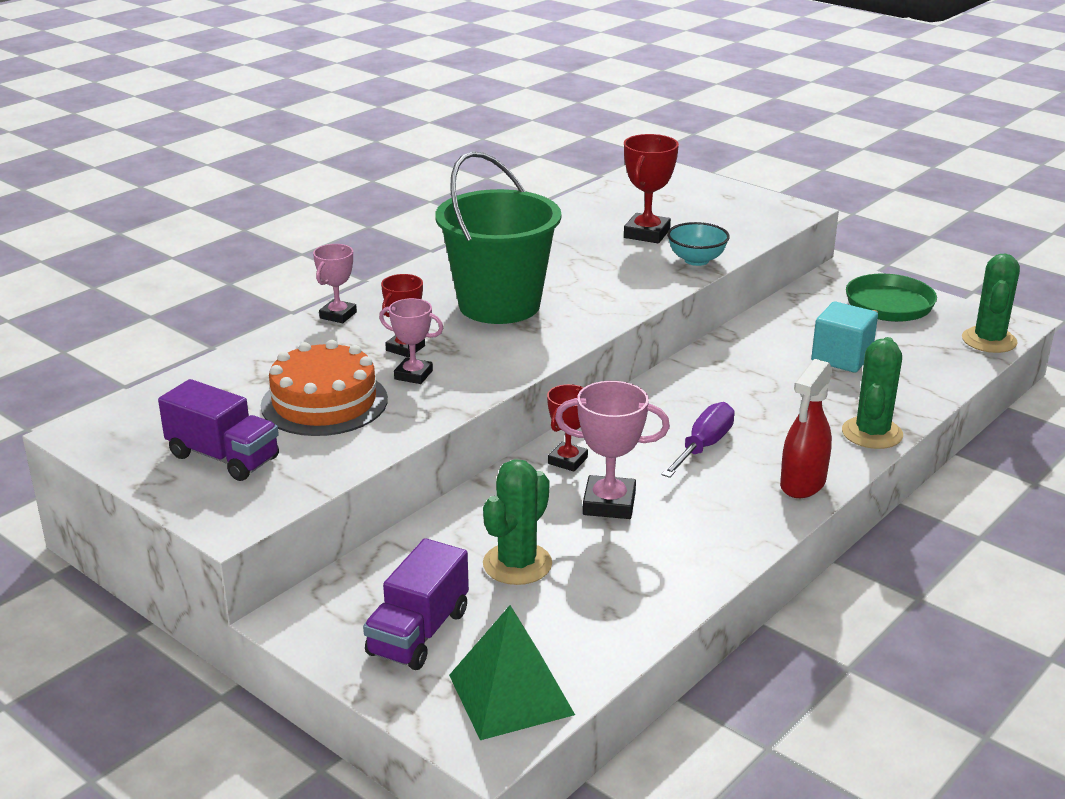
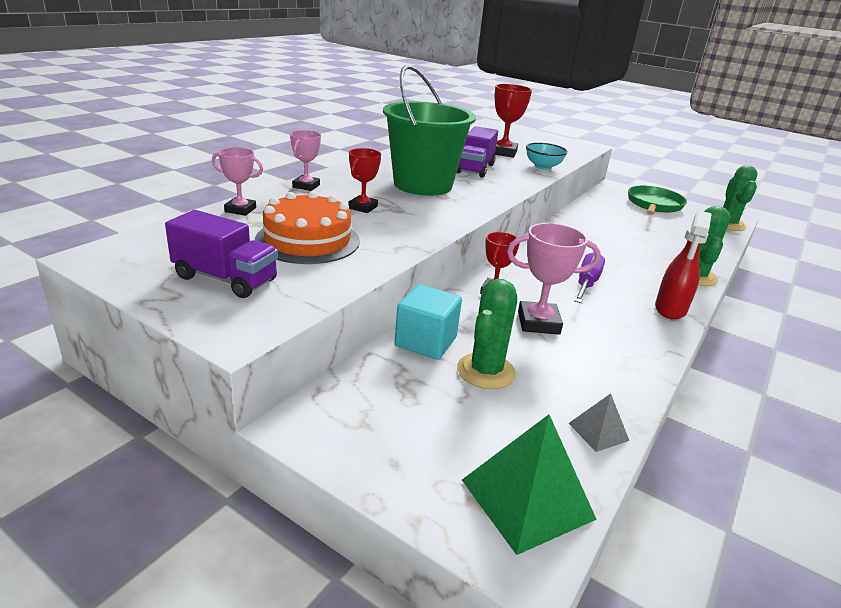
camera: 10 degrees left, 0 degrees up
purple truck [363,538,469,670] -> purple truck moved to [457,126,498,178]
pink trophy [379,298,443,384] -> pink trophy moved to [212,147,263,216]
turquoise cube [811,302,878,373] -> turquoise cube moved to [395,284,462,360]
none -> grey pyramid [568,393,629,452]

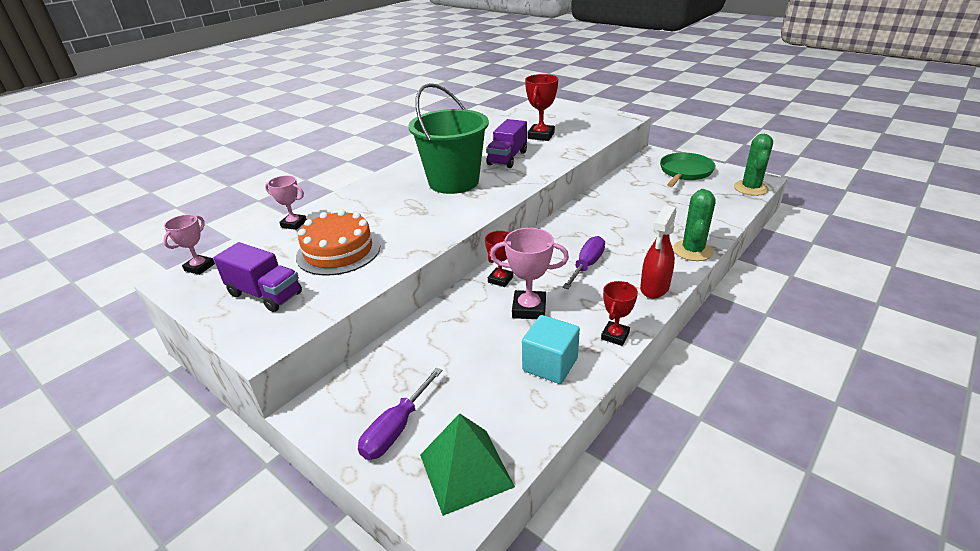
camera: 10 degrees right, 5 degrees up
pink trophy [290,130,321,191] -> pink trophy moved to [163,214,215,275]
red trophy [349,148,381,213] -> red trophy moved to [601,281,638,346]
turquoise cube [395,284,462,360] -> turquoise cube moved to [522,315,580,384]
green cactus [457,279,517,389] -> none
turquoise bowl [526,142,568,170] -> none
grey pyramid [568,393,629,452] -> none
none -> purple screwdriver [358,367,443,460]

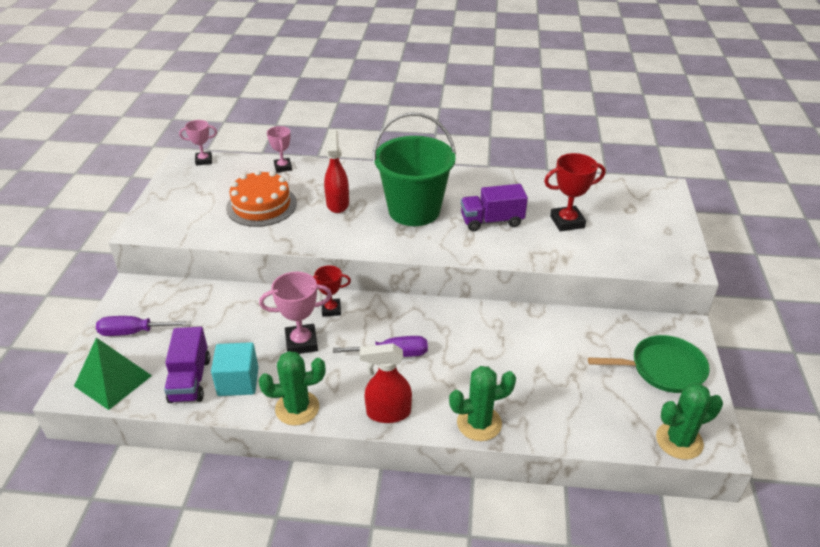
camera: 55 degrees right, 5 degrees up
purple truck [214,242,302,312] -> purple truck moved to [164,327,210,403]
pink trophy [490,228,569,319] -> pink trophy turned 75 degrees counterclockwise [259,272,332,354]
red trophy [601,281,638,346] -> green cactus [259,351,325,426]
none -> red spray bottle [324,130,349,213]

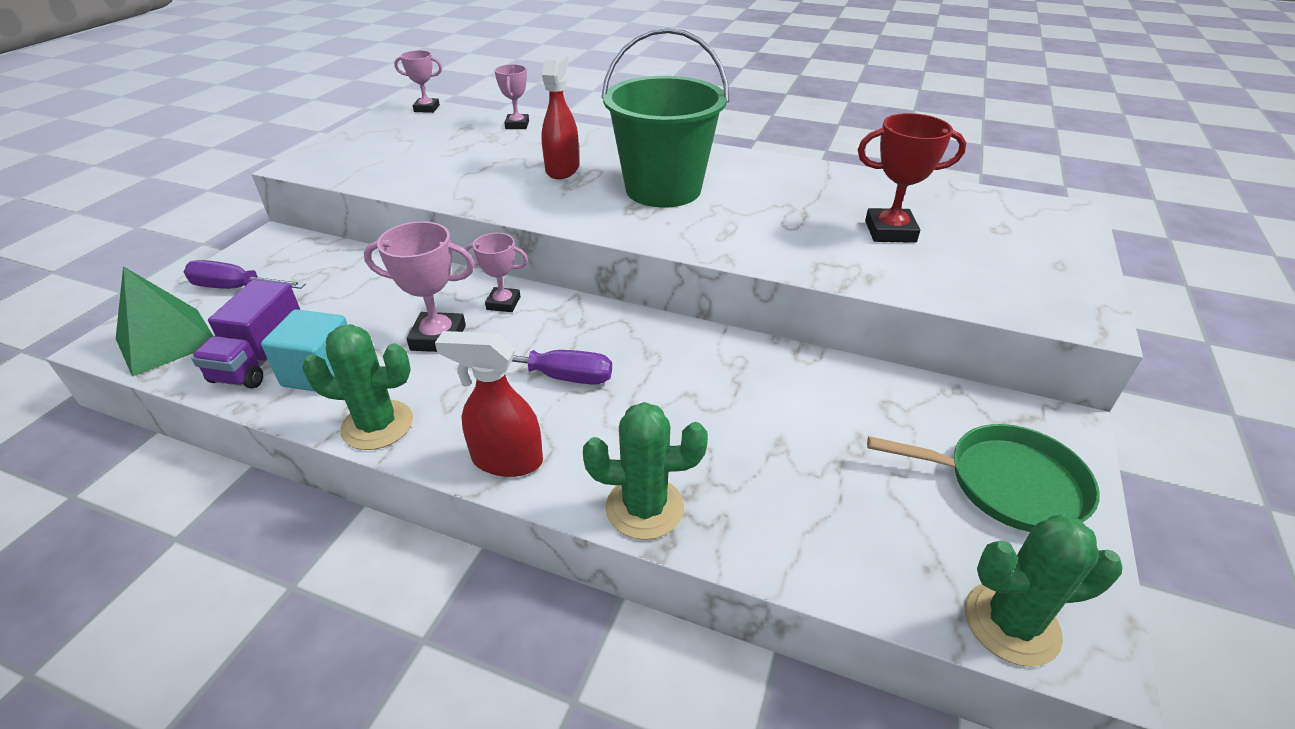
camera: 15 degrees right, 0 degrees up
orange cake [226,170,297,227] -> none
red trophy [312,265,351,317] -> pink trophy [465,233,528,312]
purple truck [461,184,528,231] -> none

